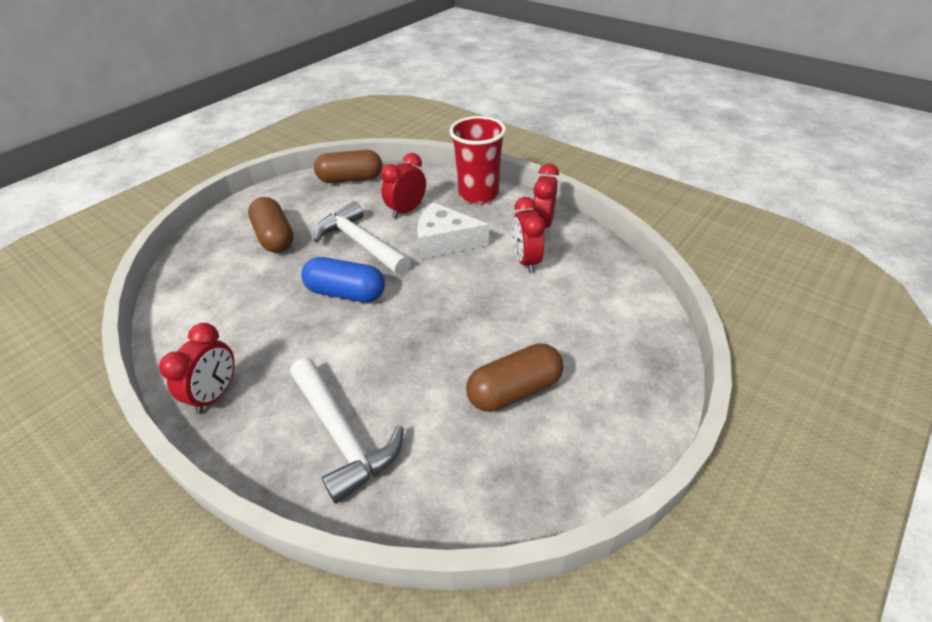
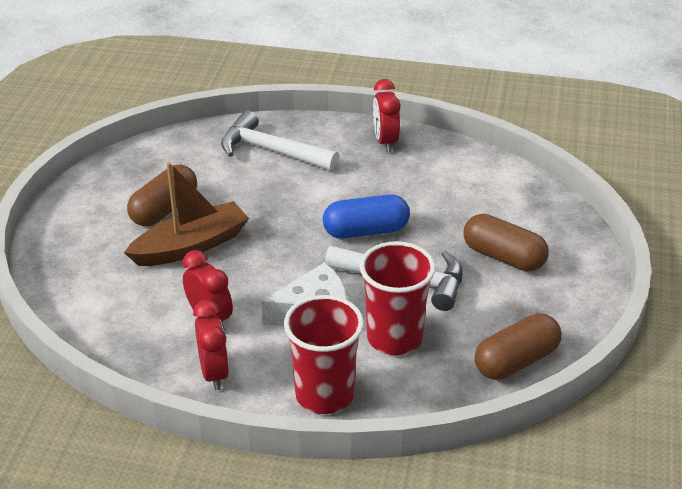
camera: 150 degrees right, 5 degrees down
red clock [381,153,426,218] -> red cup [360,241,436,355]
none -> brown boat [124,162,249,266]

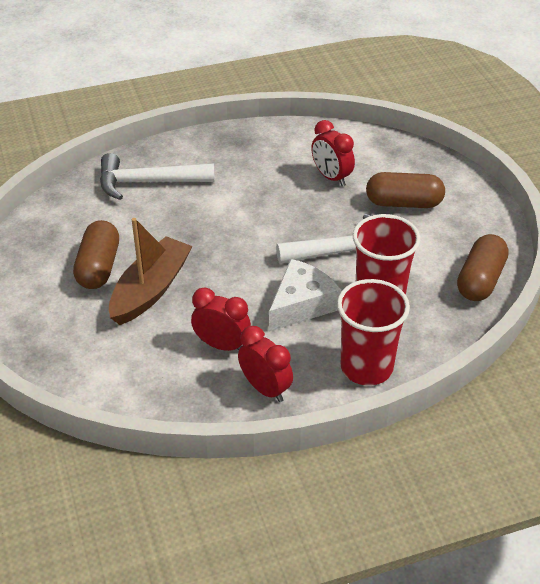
camera: 30 degrees left, 5 degrees up
blue capsule [323,194,410,239] -> none
red clock [373,79,400,152] -> red clock moved to [311,120,355,186]

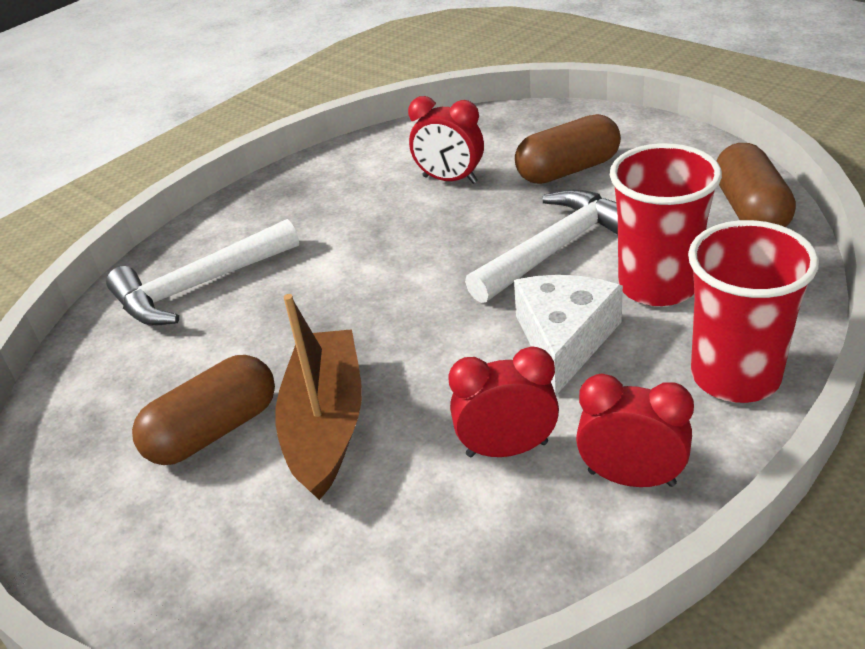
camera: 25 degrees left, 5 degrees down
brown capsule [73,220,119,289] -> brown capsule turned 75 degrees clockwise [132,355,275,465]

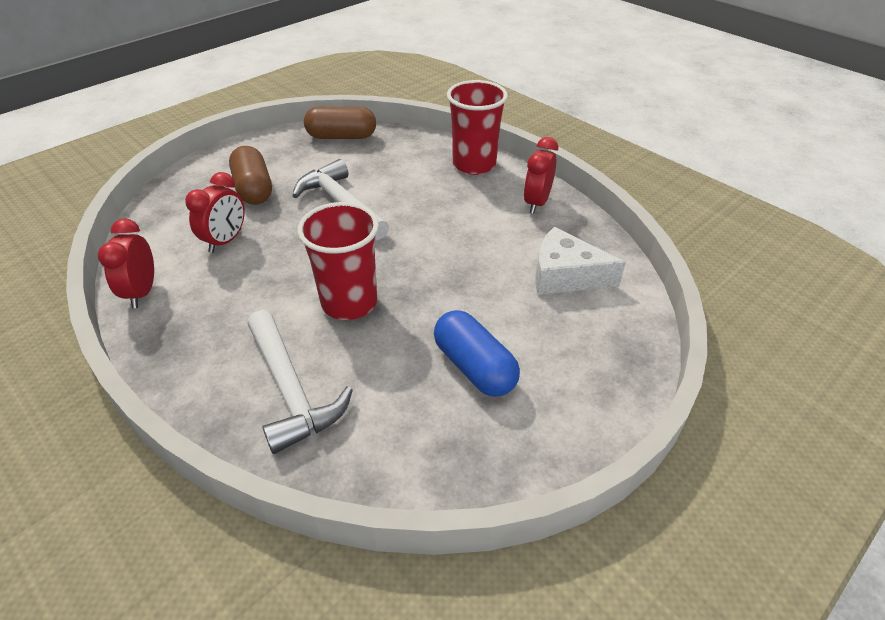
camera: 90 degrees left, 5 degrees up
brown capsule [132,355,275,465] -> blue capsule [434,310,520,397]
brown boat [275,294,362,500] -> none
red clock [449,346,559,457] -> red clock moved to [97,218,154,308]
white cheese [514,275,623,395] -> white cheese moved to [535,227,626,295]
red cup [610,143,722,306] -> red cup moved to [297,202,379,320]

